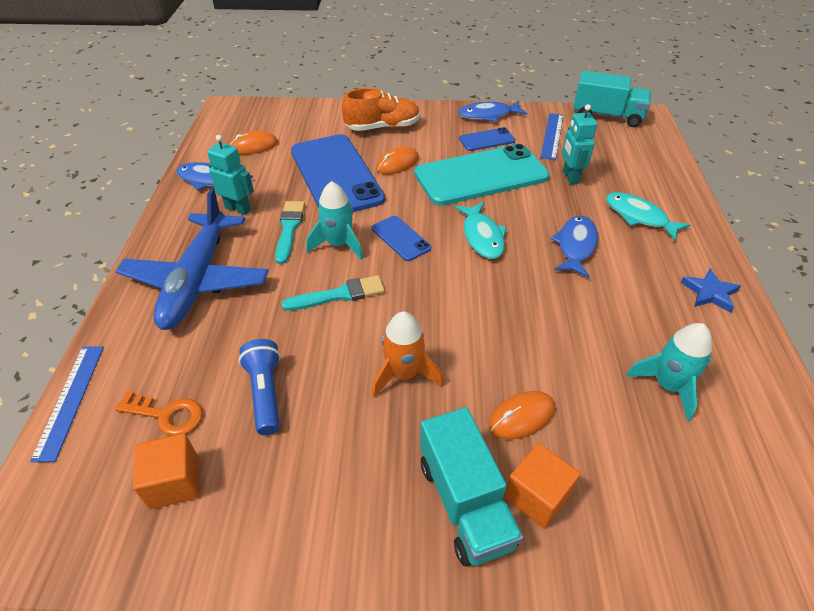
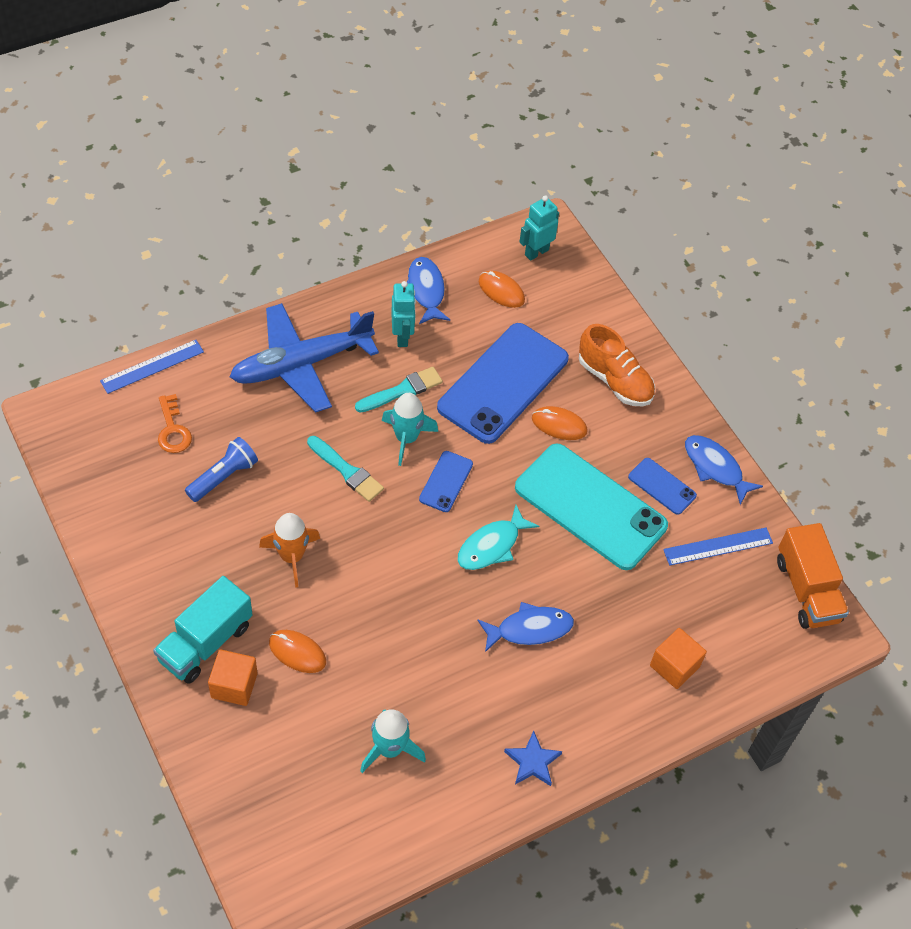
camera: 55 degrees right, 10 degrees up
orange cube [133,434,199,509] -> orange cube moved to [650,628,707,689]
turquoise robot [562,104,597,184] -> turquoise robot moved to [519,195,559,261]
turquoise truck [573,71,651,127] -> orange truck [777,523,849,629]
turquoise fish [606,192,691,241] -> none

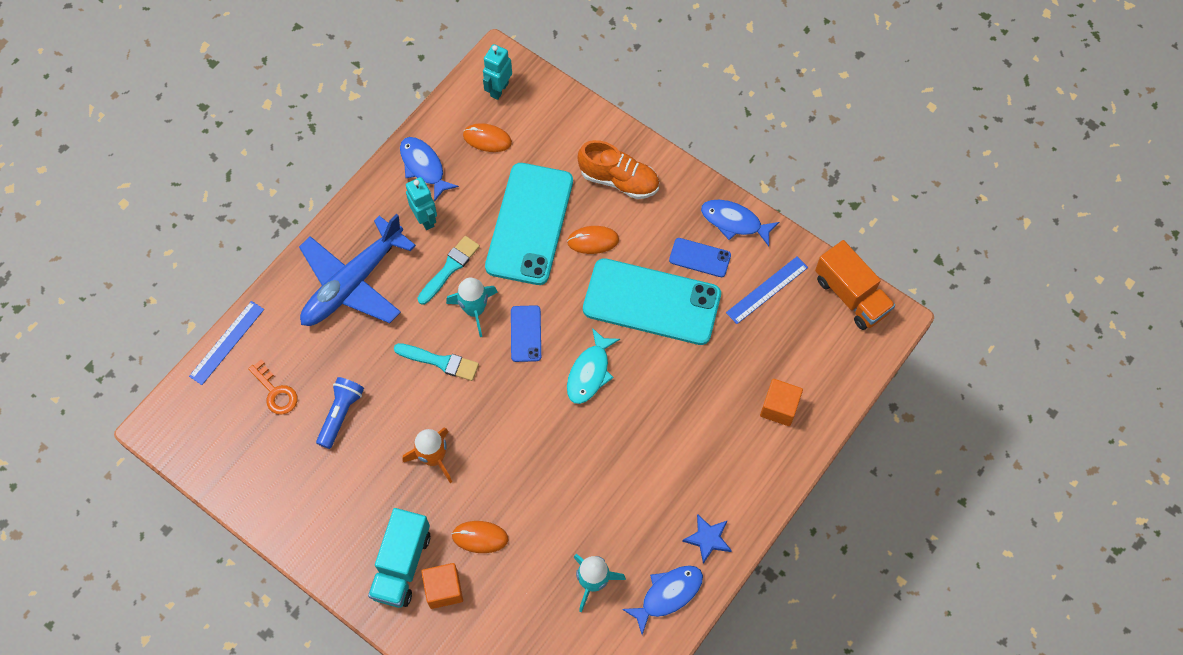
camera: 20 degrees left, 10 degrees up
blue phone [437,323,569,444] -> turquoise phone [485,163,573,285]
blue fish [477,602,574,652] -> blue fish moved to [622,565,703,635]

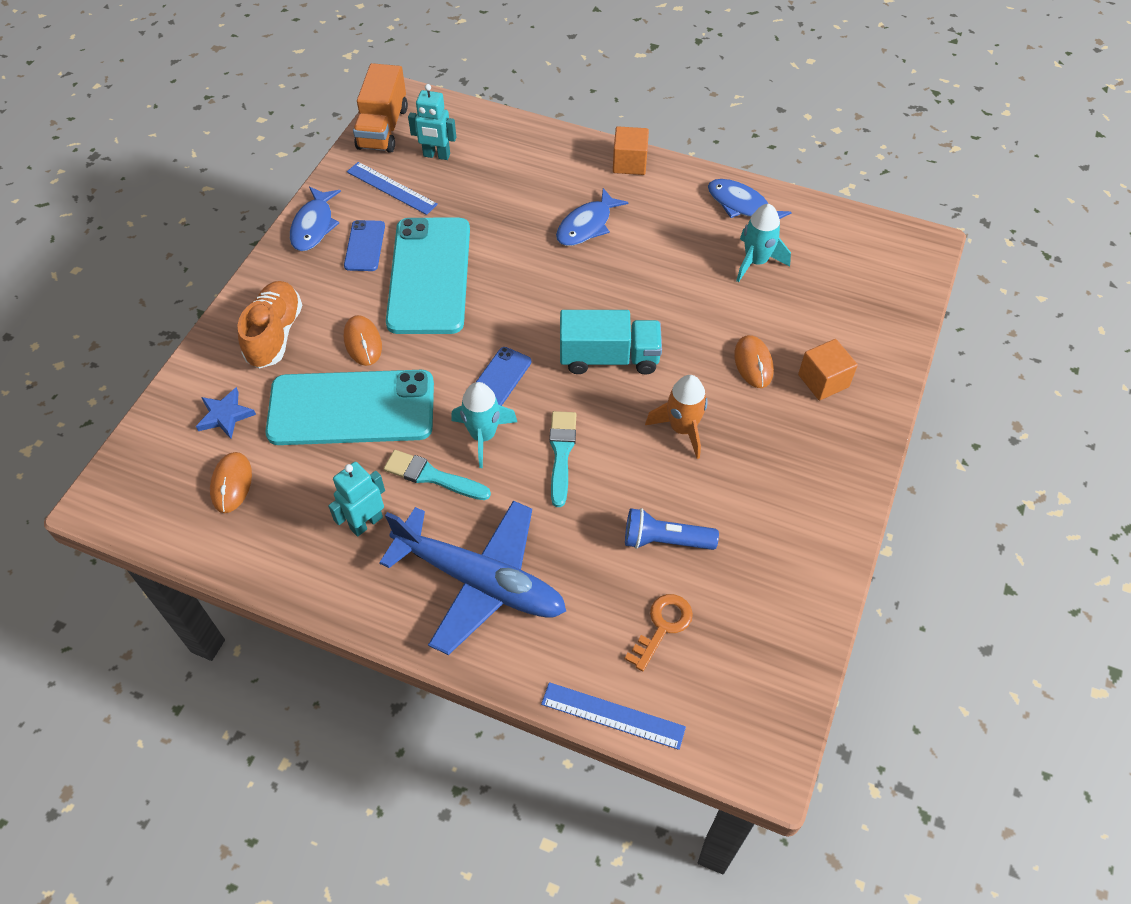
camera: 105 degrees left, 10 degrees down
turquoise truck [368,508,430,608] -> turquoise truck moved to [560,310,662,375]
blue fish [400,137,459,202] -> blue fish moved to [556,188,629,246]
turquoise robot [483,44,512,100] -> turquoise robot moved to [408,84,456,160]
blue phone [511,305,541,362] -> blue phone turned 45 degrees counterclockwise [476,347,531,406]
turquoise fish [567,328,620,404] -> none
blue star [682,514,732,564] -> blue star moved to [196,387,256,439]
orange cube [760,379,803,426] -> orange cube moved to [613,126,649,175]
orange truck [815,240,895,330] -> orange truck turned 150 degrees clockwise [353,63,408,153]

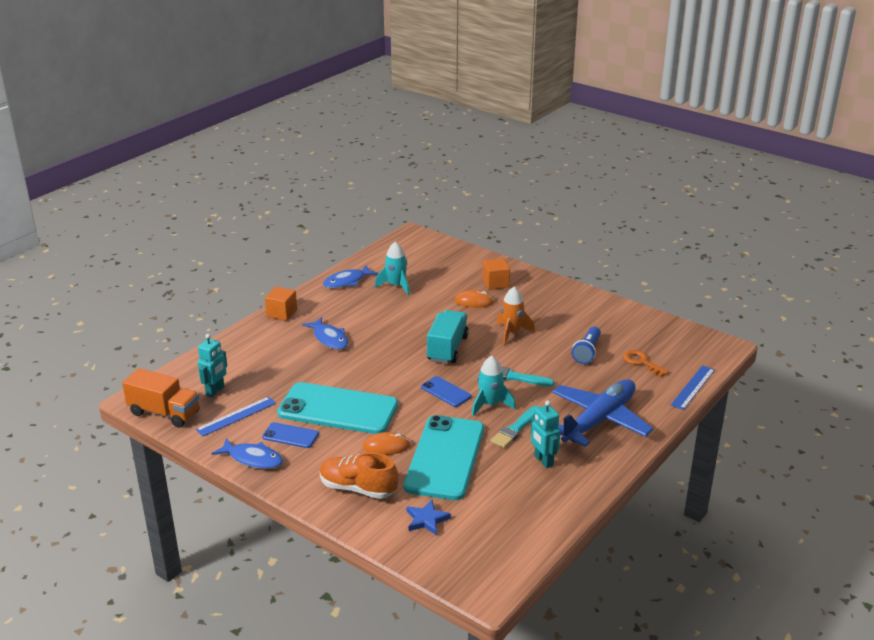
camera: 75 degrees left, 25 degrees down
orange mouse [210,452,252,513] -> none

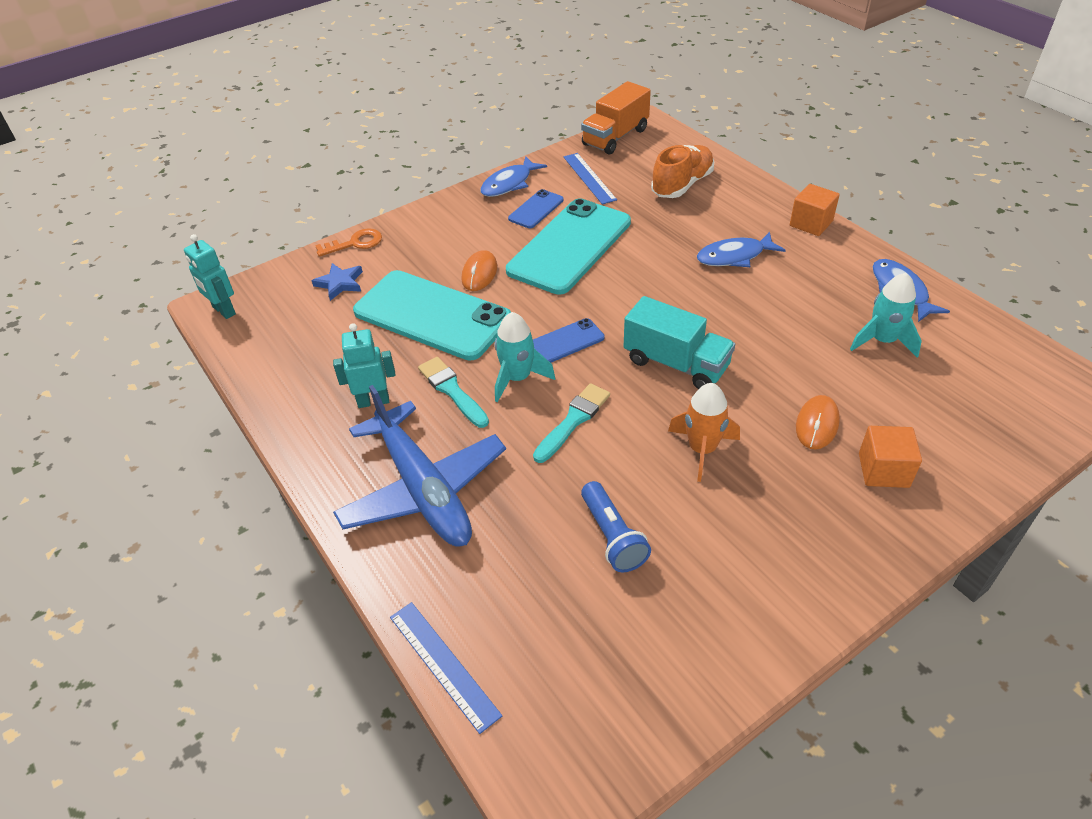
camera: 110 degrees right, 15 degrees up
turquoise robot [198,334,227,397] -> turquoise robot moved to [184,234,236,319]
orange shoe [320,452,398,499] -> orange shoe moved to [651,145,714,198]
blue flashlight [572,327,601,364] -> blue flashlight turned 150 degrees counterclockwise [581,481,651,572]
orange key [623,350,669,377] -> orange key moved to [315,228,382,257]

